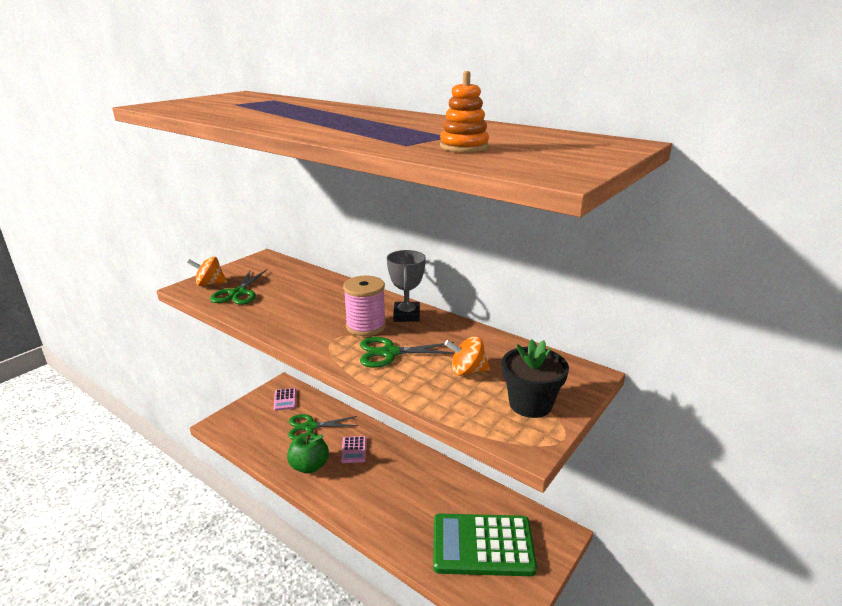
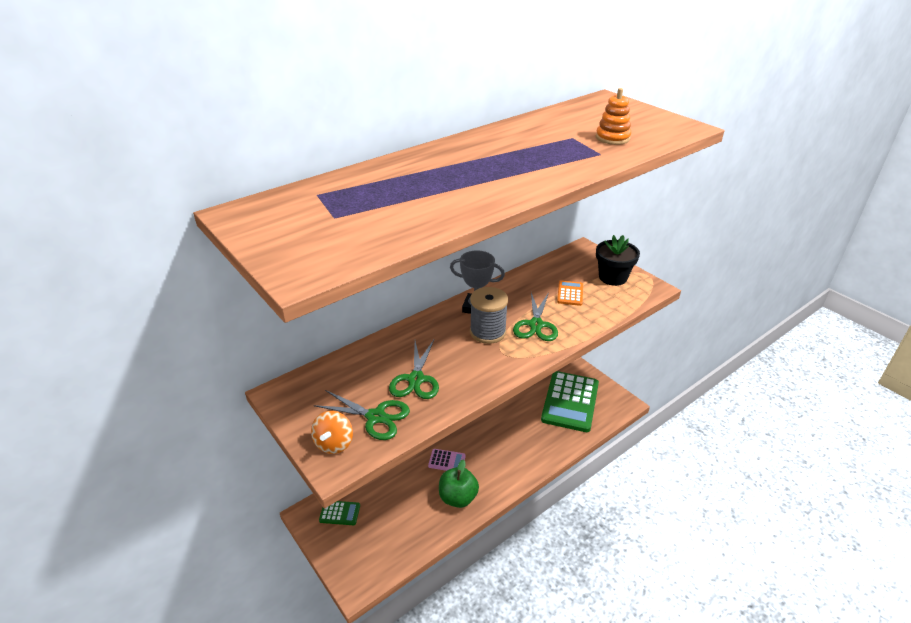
camera: 75 degrees left, 10 degrees up
pink calculator [274,388,296,411] -> green calculator [319,501,360,525]
green scissors [288,414,358,440] -> green scissors moved to [389,340,439,399]
pink spool [343,276,386,336] -> grey spool [470,287,508,344]
orange spinning top [444,336,490,376] -> orange calculator [557,280,583,306]

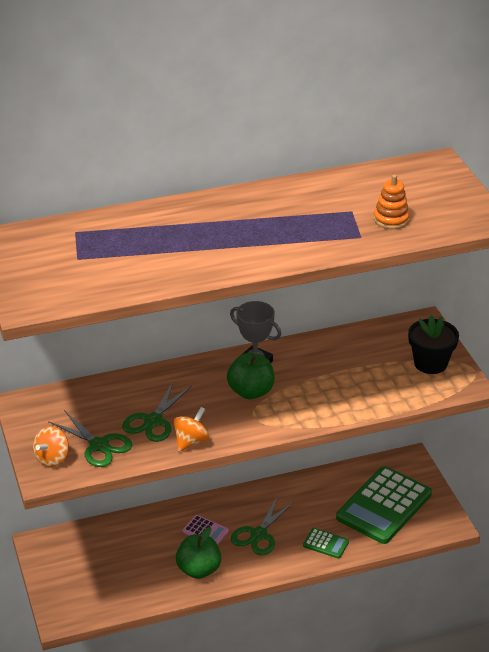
camera: 20 degrees right, 0 degrees up
green calculator [319,501,360,525] -> green calculator moved to [303,528,349,559]
grey spool [470,287,508,344] -> green apple [227,353,275,399]
green scissors [513,293,558,341] -> green scissors moved to [231,497,294,555]
orange calculator [557,280,583,306] -> none
none -> orange spinning top [174,407,209,452]

